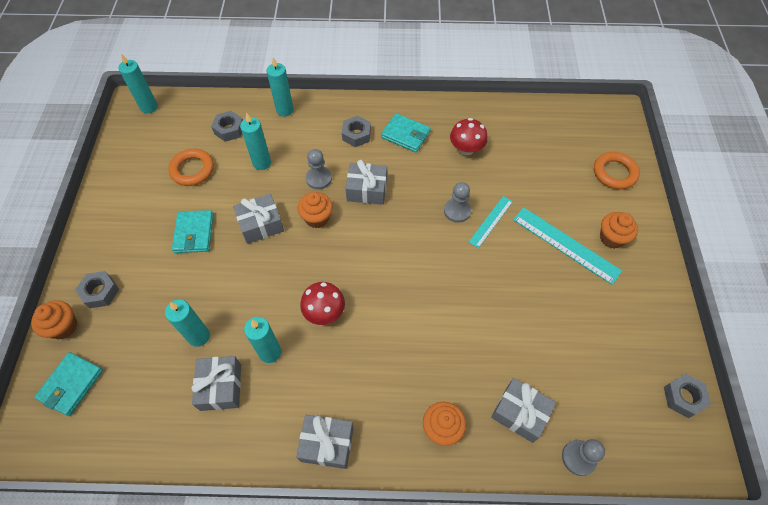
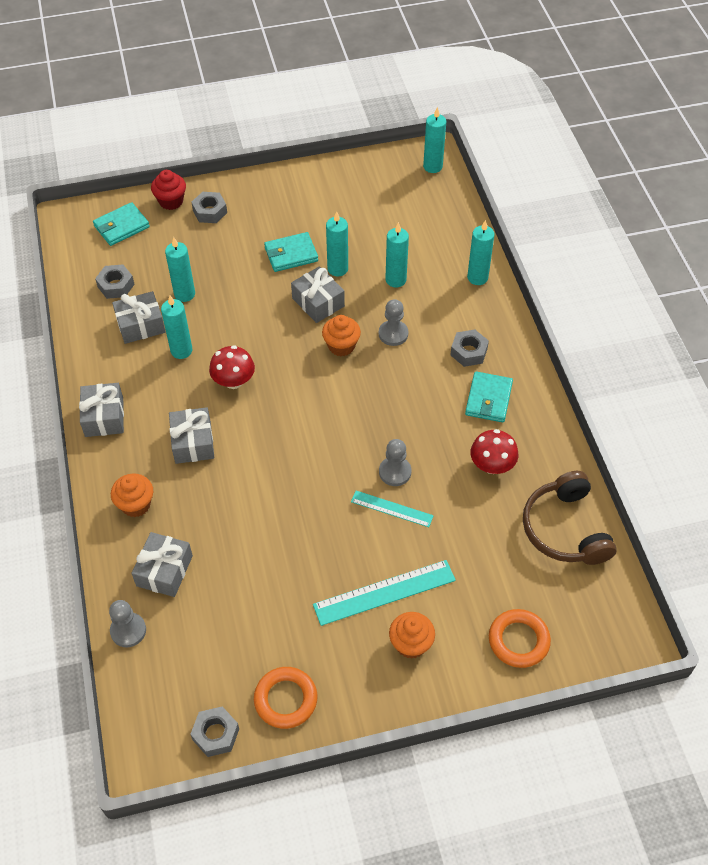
camera: 75 degrees right, 5 degrees down
orange cupcake [31,300,77,339] -> red cupcake [151,170,186,210]
turquoise wallet [34,352,103,416] -> turquoise wallet turned 45 degrees counterclockwise [93,202,150,246]
orange ring [168,149,214,186] -> orange ring moved to [254,667,317,729]
grey nut [211,111,243,142] -> grey nut moved to [95,264,135,299]
grey gift [345,160,387,205] -> grey gift moved to [169,407,214,464]
turquoise ruler [513,207,622,285] -> turquoise ruler turned 45 degrees clockwise [313,560,456,626]
none -> turquoise candle [326,211,348,276]
none -> brown headphones [523,471,617,565]

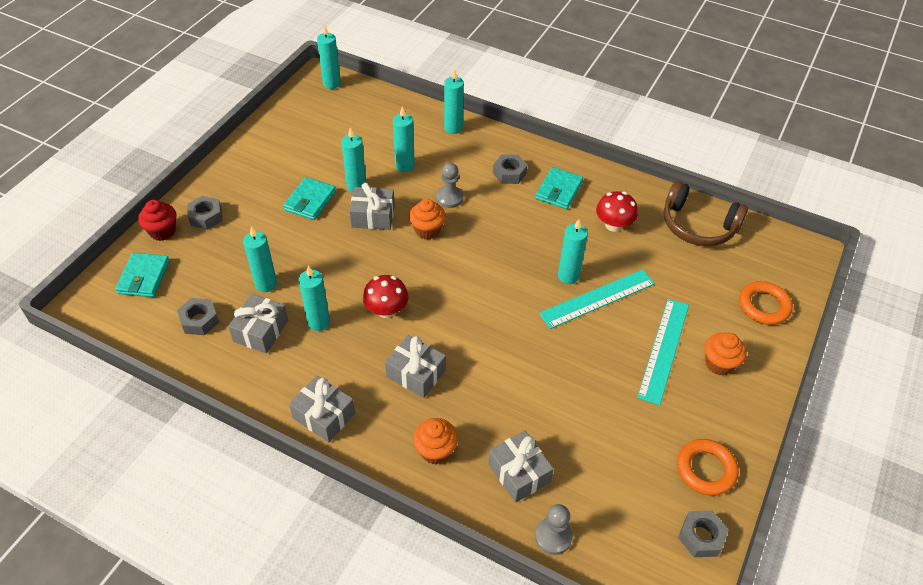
camera: 50 degrees left, 5 degrees down
turquoise ruler [351,491,434,527] -> turquoise ruler [539,269,655,329], size x1.65
grey pawn [379,439,411,486] -> turquoise candle [558,219,588,284]
turquoise wallet [465,371,513,422] -> turquoise wallet turned 60 degrees clockwise [535,167,583,209]

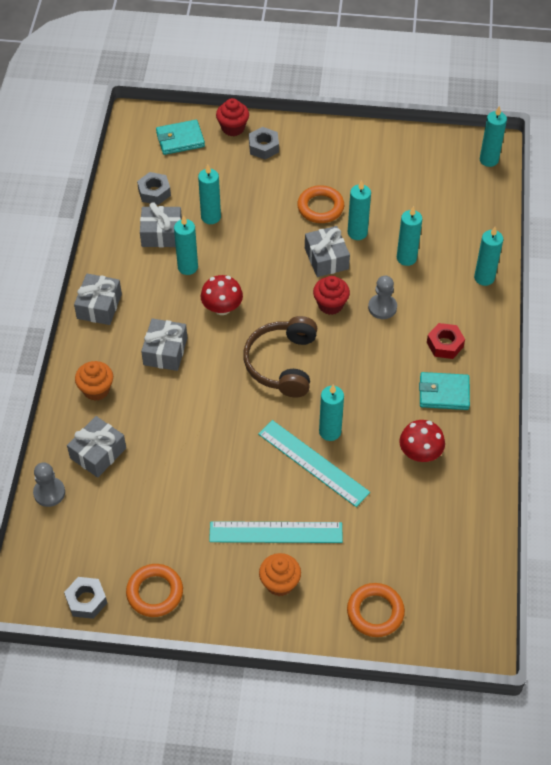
camera: 70 degrees right, 5 degrees up
turquoise wallet [283,177,336,220] -> orange ring [297,185,344,223]
orange cupcake [409,199,446,240] -> red cupcake [313,276,350,315]
grey nut [493,154,527,184] -> red nut [427,323,465,359]
brown headphones [664,181,748,246] -> brown headphones moved to [243,316,317,398]

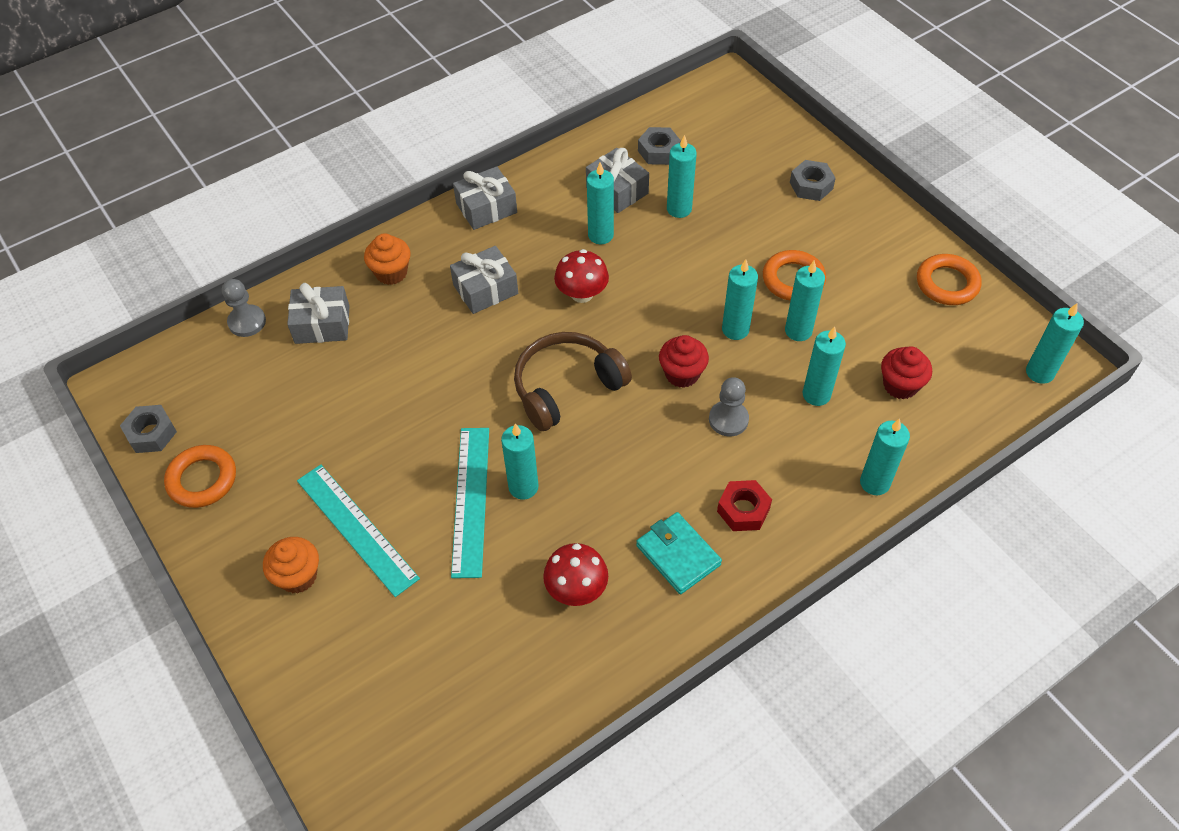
camera: 50 degrees right, 0 degrees up
turquoise wallet [156,120,205,155] -> none
red cupcake [216,98,249,136] -> red cupcake moved to [881,346,932,399]
grey gift [305,226,350,277] -> turquoise candle [722,259,758,340]
orange ring [347,583,405,637] -> orange ring moved to [917,254,981,305]

